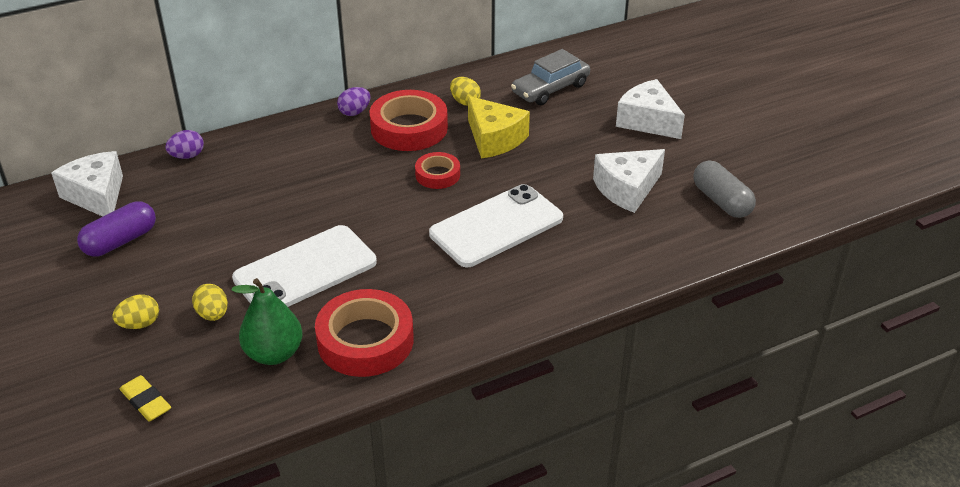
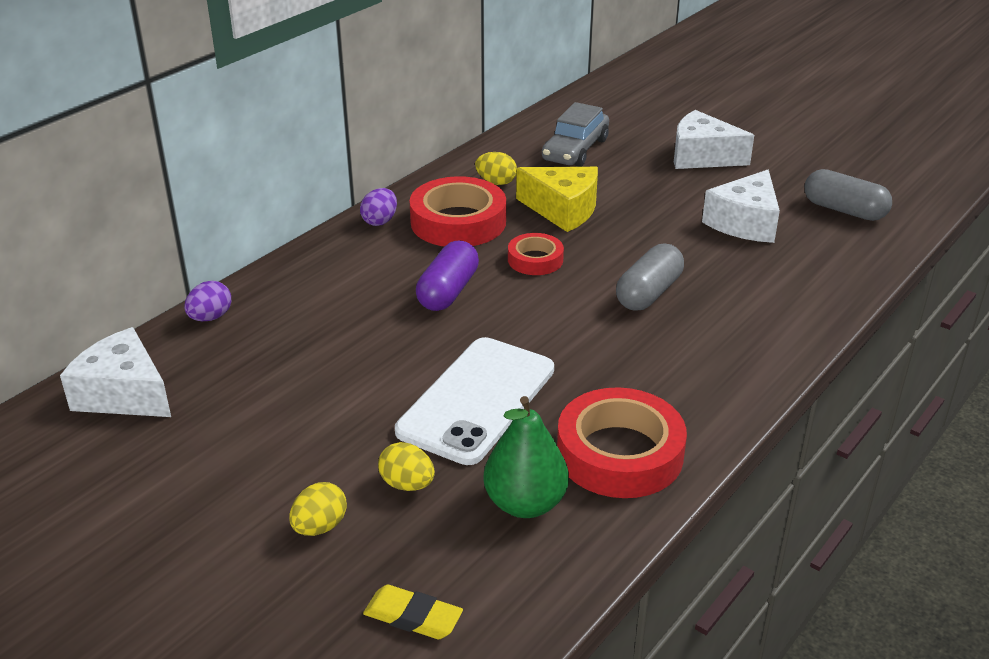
camera: 25 degrees left, 5 degrees down
purple capsule [77,201,156,257] -> purple capsule moved to [416,241,479,311]
white phone [429,184,563,267] -> grey capsule [616,244,684,311]

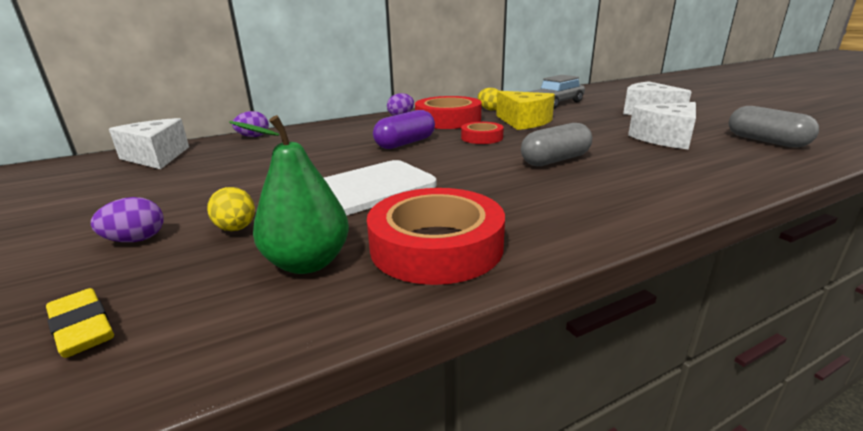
camera: 25 degrees right, 10 degrees down
yellow egg [289,482,347,536] -> purple egg [91,197,163,242]

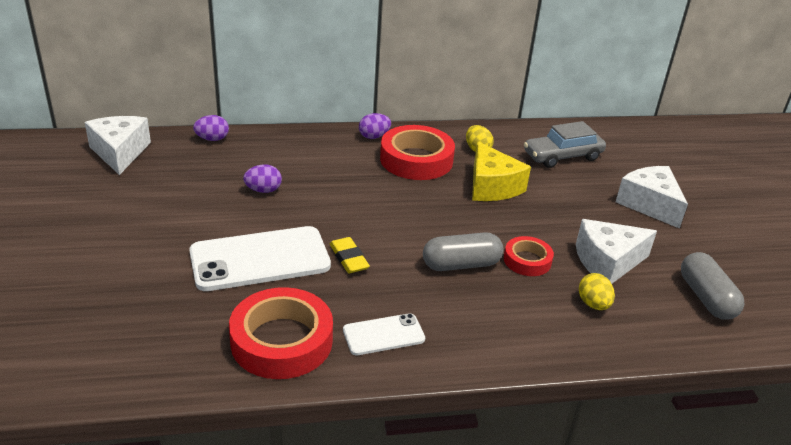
camera: 15 degrees right, 10 degrees up
yellow eraser [46,288,114,358] -> yellow eraser moved to [330,237,370,273]
purple egg [91,197,163,242] -> purple egg moved to [243,164,282,193]
yellow egg [207,187,255,231] -> yellow egg moved to [579,273,615,310]
green pear [229,115,349,274] -> none
purple capsule [373,110,435,149] -> none
red tape [461,122,504,144] -> red tape moved to [504,236,554,276]
none -> white phone [343,313,425,355]

